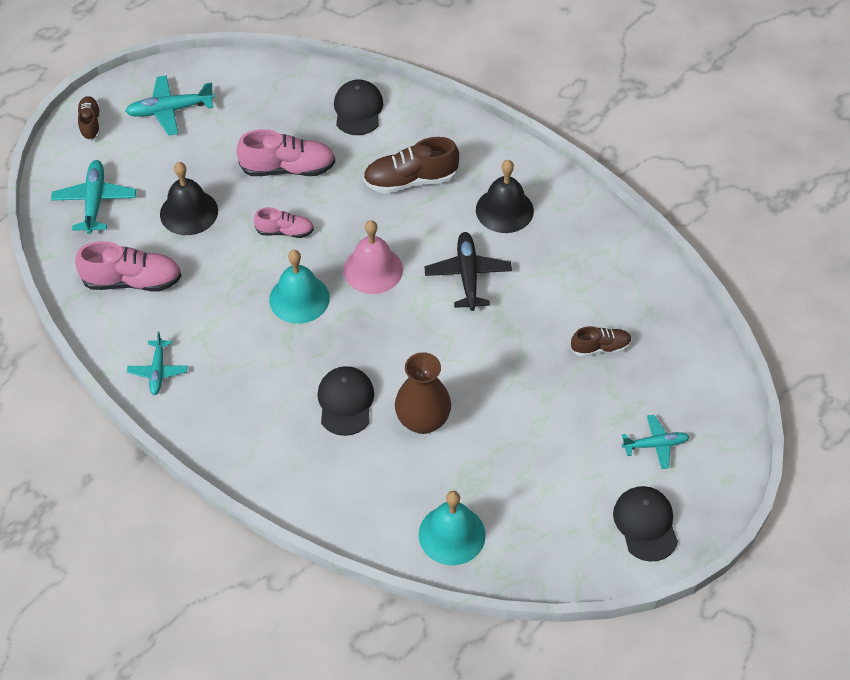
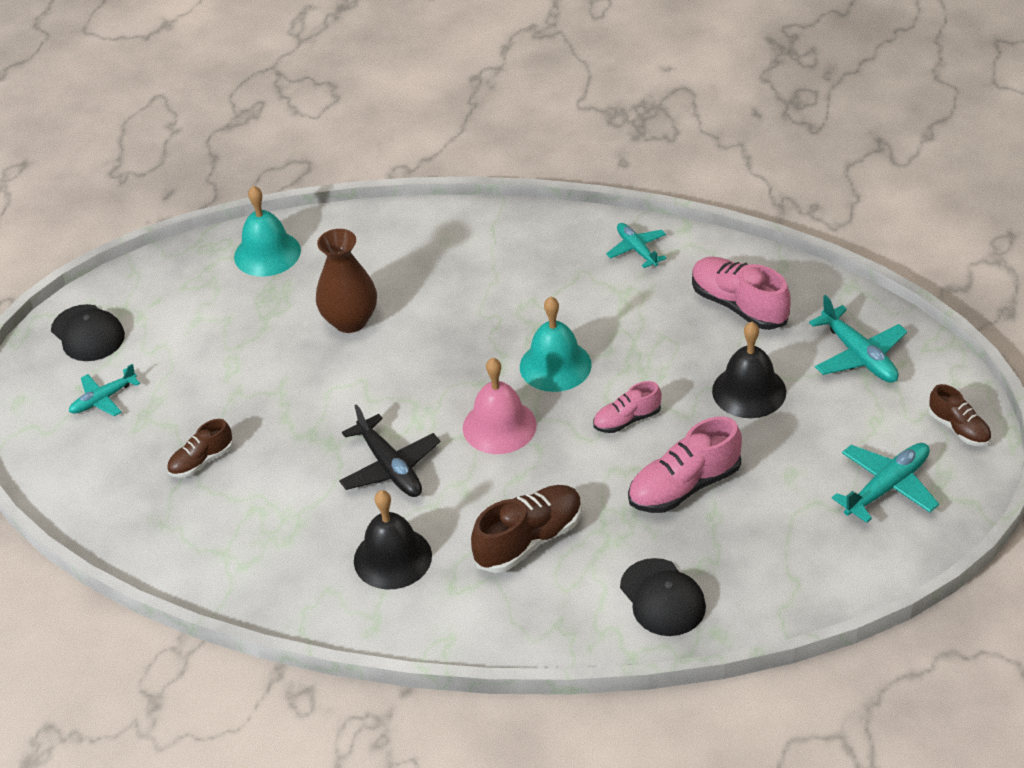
camera: 155 degrees right, 10 degrees down
pink shoe [75,241,181,291] -> pink shoe turned 75 degrees clockwise [692,257,791,330]
black cap [317,366,374,436] -> none

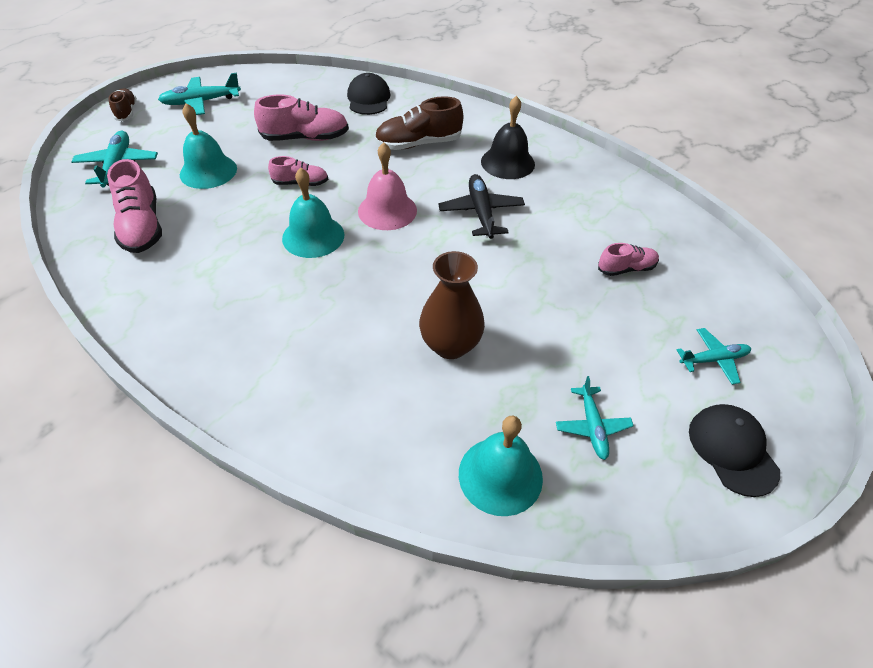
camera: 160 degrees left, 5 degrees up
brown shoe [167,419,233,478] -> pink shoe [598,243,659,276]
turquoise plane [606,223,667,268] -> turquoise plane moved to [556,376,634,460]
black bell [712,322,786,418] -> turquoise bell [180,103,237,189]

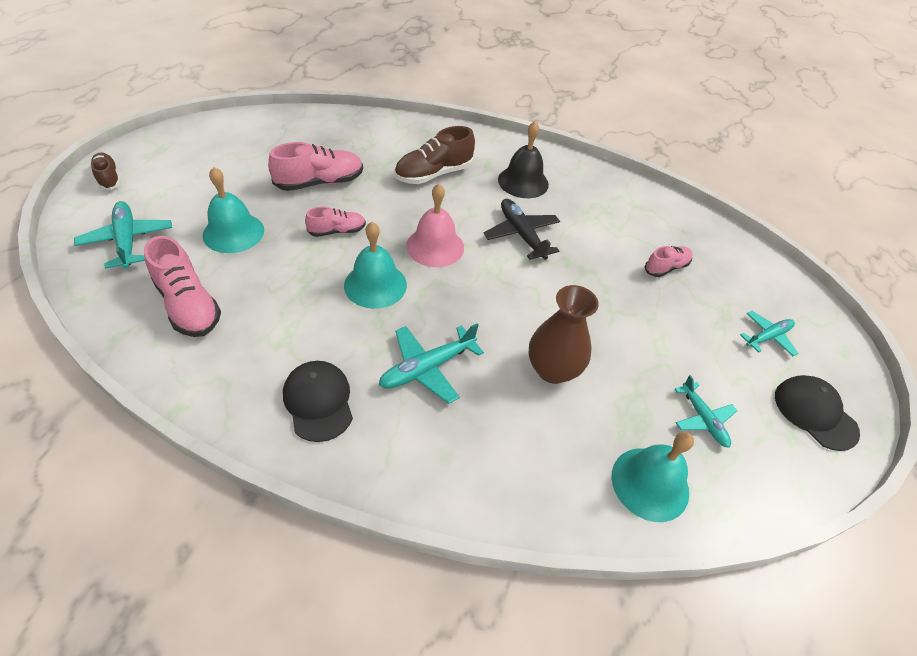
camera: 20 degrees left, 0 degrees up
turquoise plane [158,73,241,115] -> turquoise plane moved to [379,324,484,404]
black cap [347,73,390,115] -> black cap moved to [283,361,353,442]

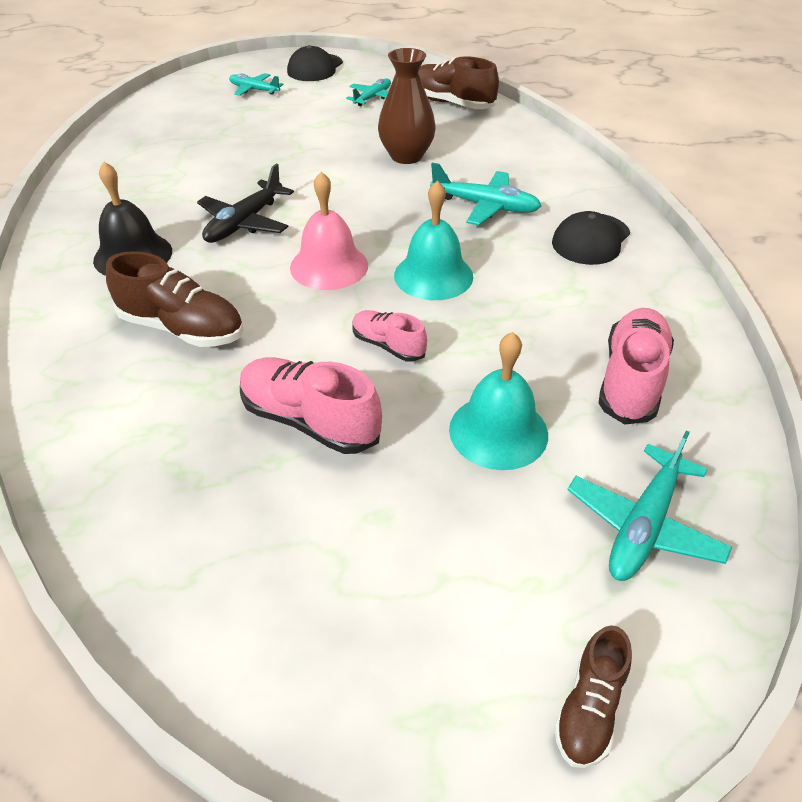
camera: 120 degrees left, 5 degrees down
turquoise bell [612,432,694,522] -> brown shoe [418,56,499,109]
pink shoe [645,246,693,277] -> none

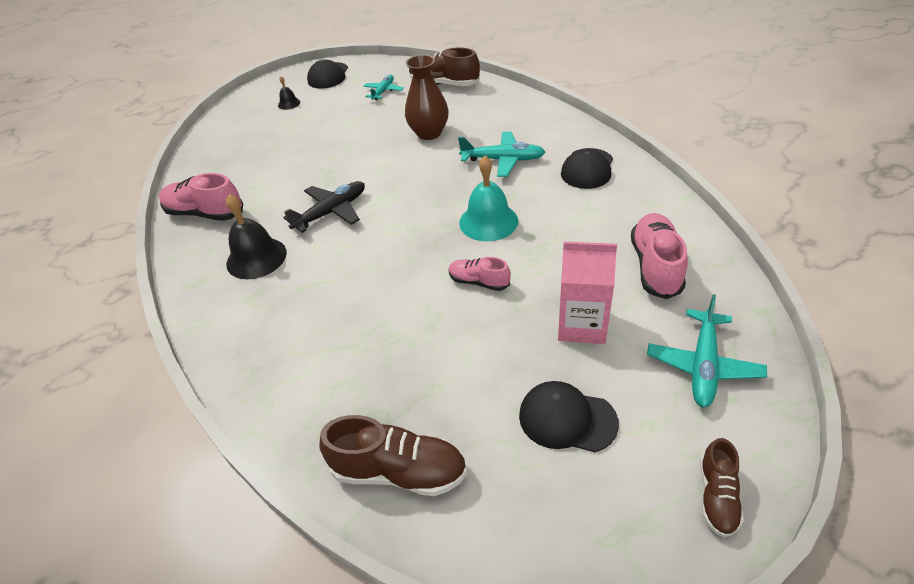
camera: 10 degrees left, 0 degrees up
brown shoe [106,251,244,347] -> brown shoe moved to [319,415,467,496]
black plane [197,163,294,243] -> black plane turned 150 degrees counterclockwise [283,181,365,233]
turquoise plane [229,73,284,96] -> black bell [278,76,300,110]
pink shoe [240,358,382,454] -> pink shoe moved to [159,173,243,221]
pink bell [290,172,368,290] -> none
turquoise bell [449,332,548,470] -> pink carton [558,242,617,344]
none -> black cap [519,381,619,452]

